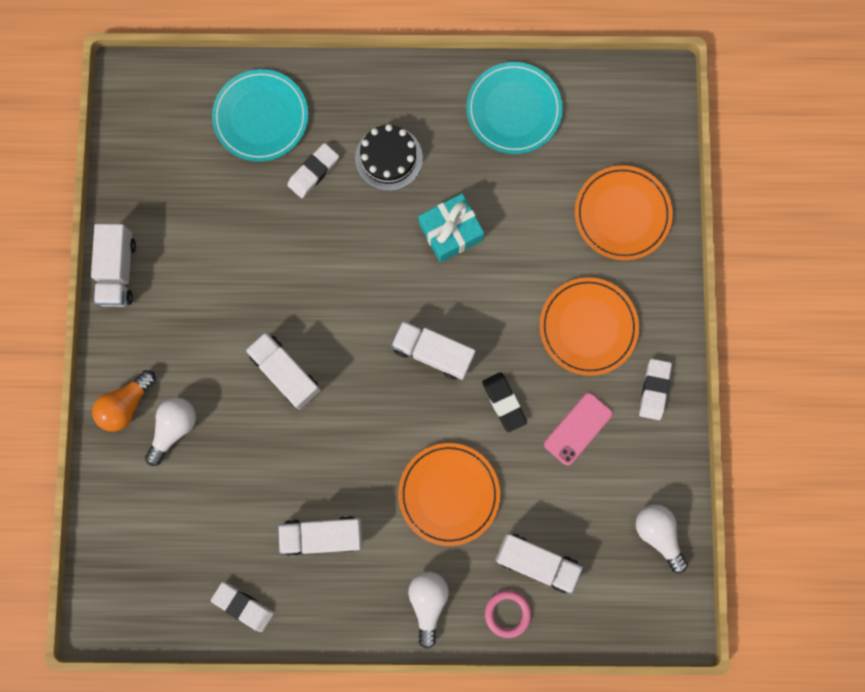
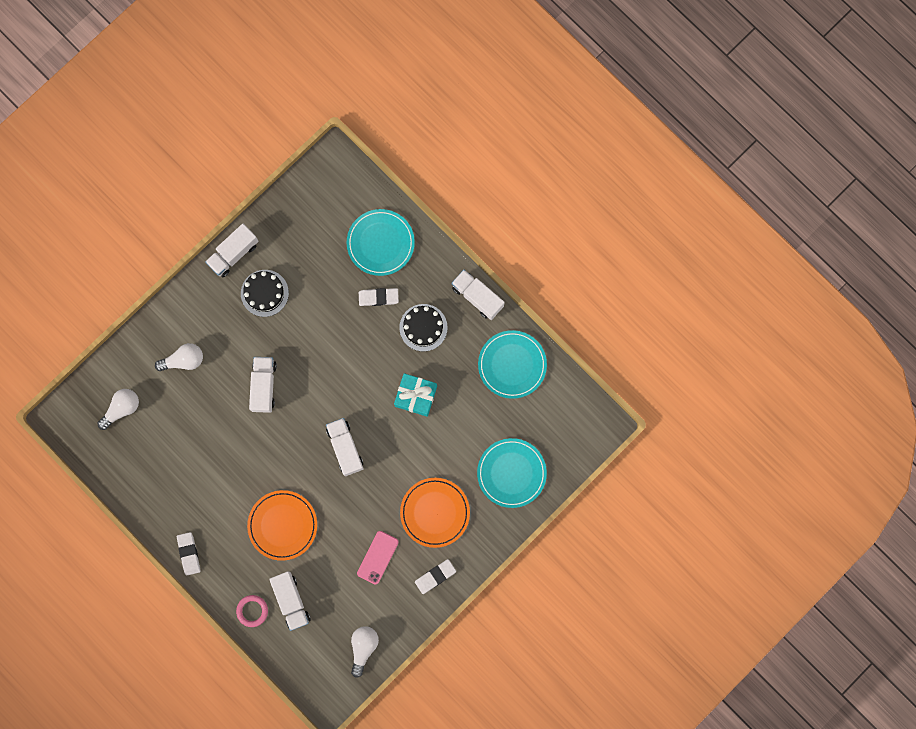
camera: 45 degrees right, 0 degrees up
orange light bulb [92,370,156,431] -> none
white eraser [211,582,274,632] -> white eraser moved to [177,532,201,575]
white truck [278,516,362,556] -> white truck moved to [452,270,505,320]
white light bulb [408,572,449,648] -> white light bulb moved to [97,389,139,430]
black eraser [482,372,527,432] -> none
pink phone [544,393,613,465] -> pink phone turned 60 degrees counterclockwise [357,531,399,585]
orange plate [575,165,673,260] -> turquoise plate [477,438,547,508]
none -> black cake [241,270,289,317]

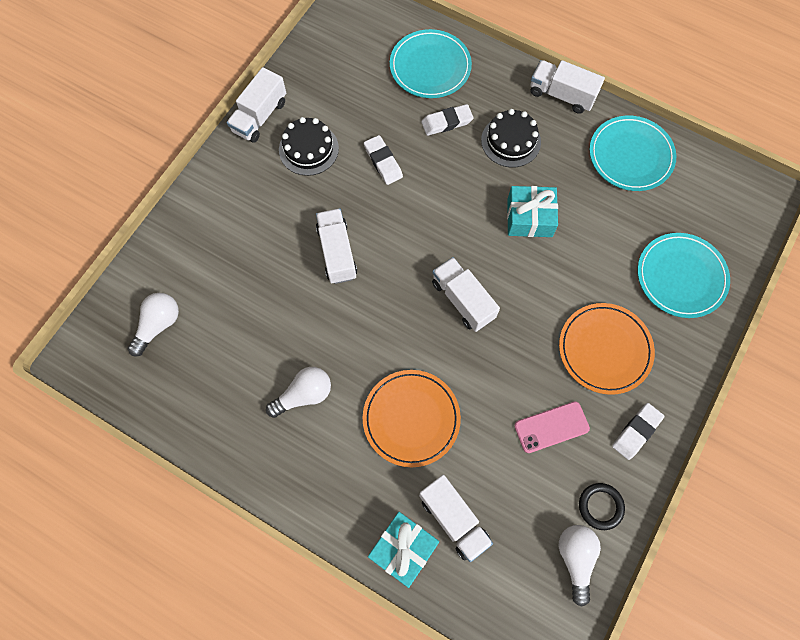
camera: 15 degrees left, 10 degrees down
white light bulb [155,343,203,371] -> white light bulb moved to [266,367,331,418]
white eraser [177,532,201,575] -> white eraser moved to [364,135,403,185]
pink ring [236,595,268,627] -> turquoise gift [368,512,439,588]
pink phone [357,531,399,585] -> pink phone turned 60 degrees clockwise [514,401,590,453]
none -> black ring [579,483,625,530]

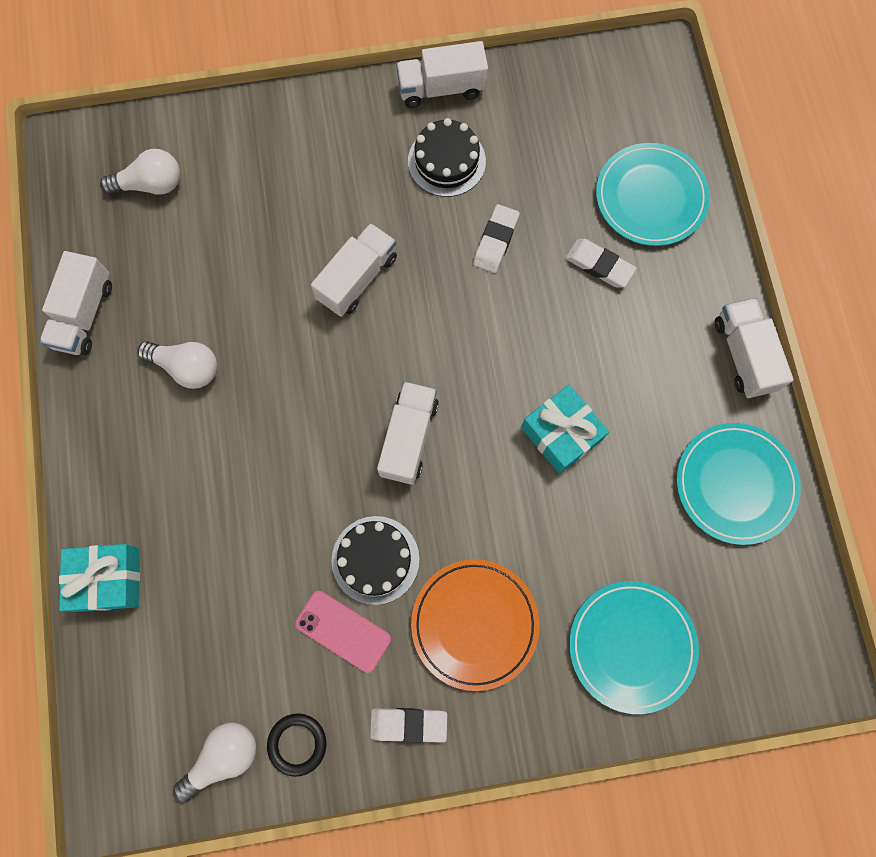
camera: 50 degrees right, 5 degrees up
orange plate [363,370,461,467] -> none
white truck [419,475,493,562] -> white truck moved to [40,251,112,355]
black cake [481,109,541,167] -> black cake moved to [332,516,419,605]

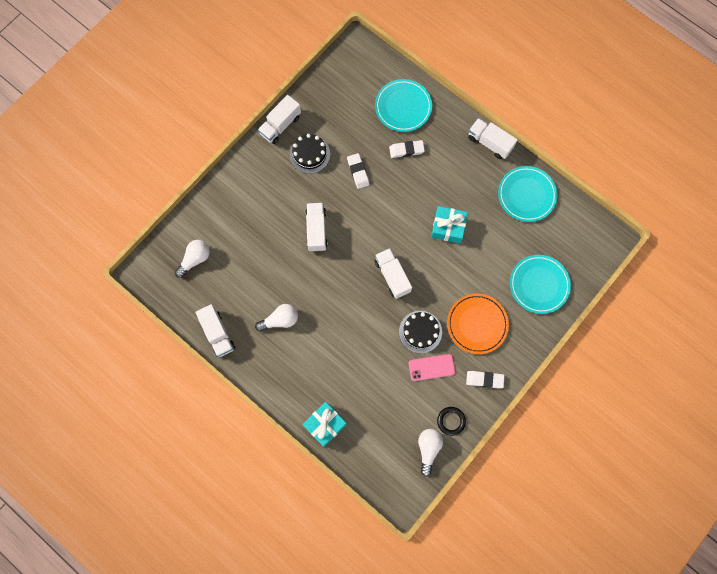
camera: 40 degrees left, 0 degrees up
white eraser [370,708,447,743] -> white eraser turned 45 degrees clockwise [466,371,504,388]

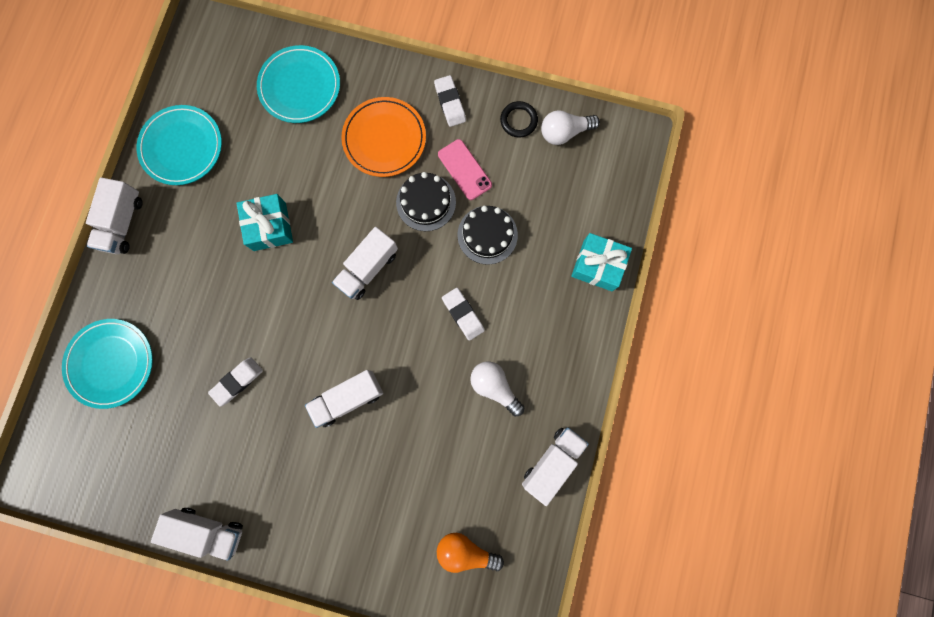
camera: 115 degrees left, 5 degrees up
white light bulb [175,240,210,278] -> orange light bulb [437,533,504,573]
black cake [290,134,330,174] -> black cake moved to [457,206,518,265]
white eraser [389,140,425,158] -> white eraser moved to [442,288,485,341]

